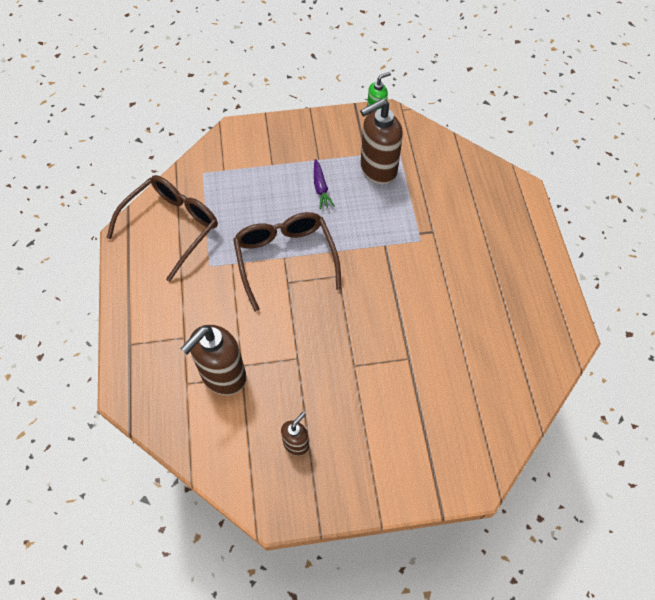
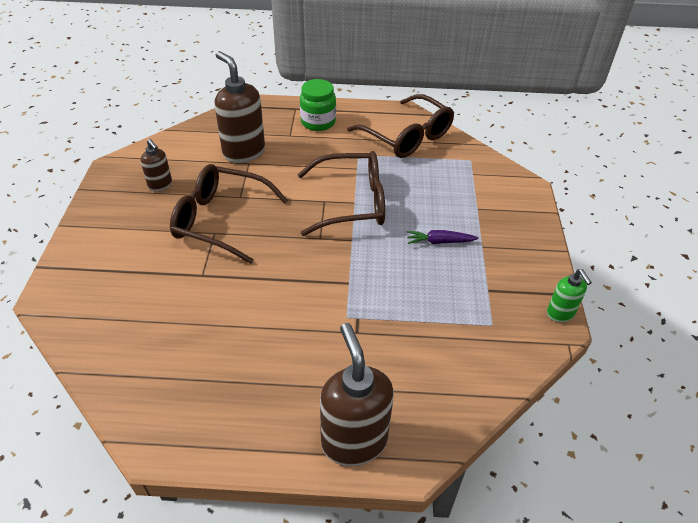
camera: 100 degrees right, 15 degrees down
brown soap dispenser [360,99,403,185] -> brown soap dispenser moved to [320,323,394,466]
none -> brown glasses [170,164,288,264]
none -> green jar [300,79,336,131]

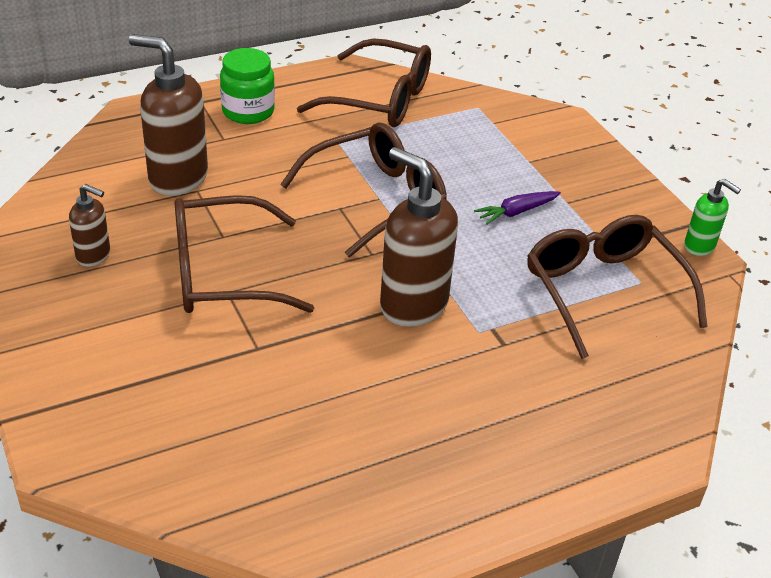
camera: 30 degrees left, 5 degrees down
brown soap dispenser [320,323,394,466] -> brown soap dispenser moved to [380,147,458,327]
none -> brown glasses [527,215,708,359]

